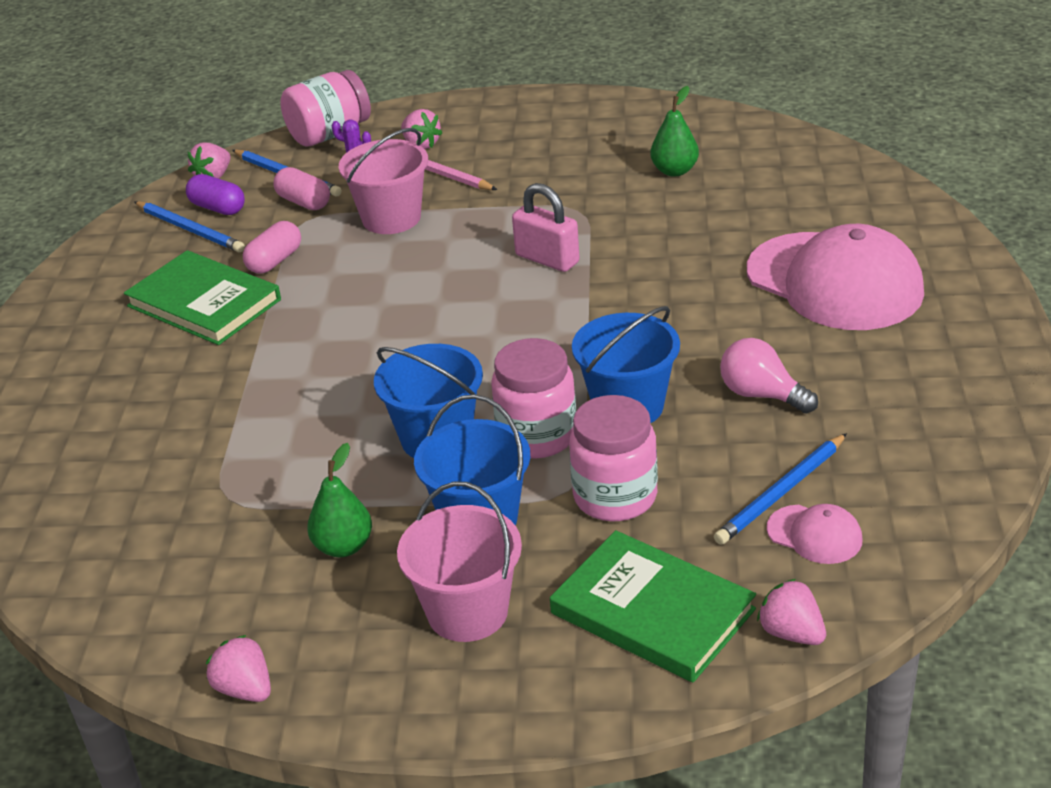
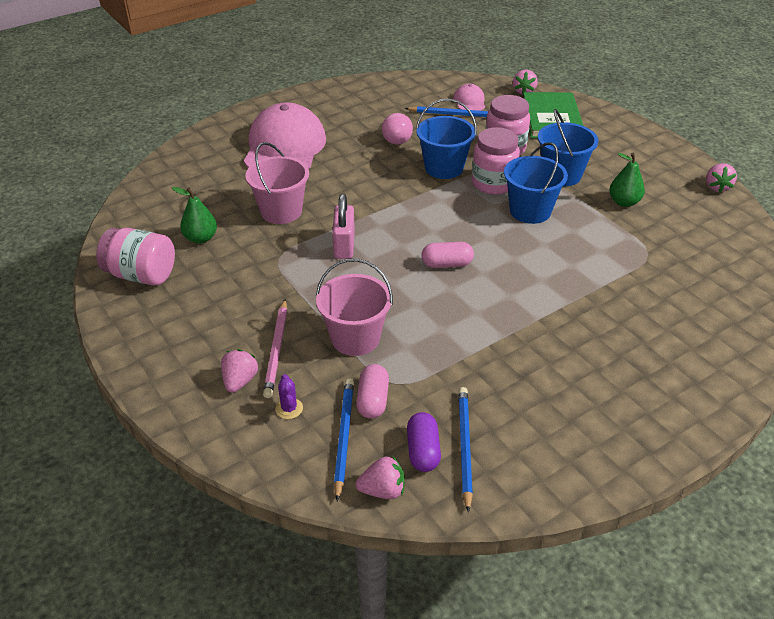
camera: 130 degrees left, 5 degrees up
green book [124,250,281,345] -> none
pink capsule [243,221,301,274] -> pink capsule moved to [421,242,474,268]
pink jar [280,70,371,147] -> pink jar moved to [96,228,175,286]
pink bucket [397,482,522,642] -> pink bucket moved to [246,142,309,224]

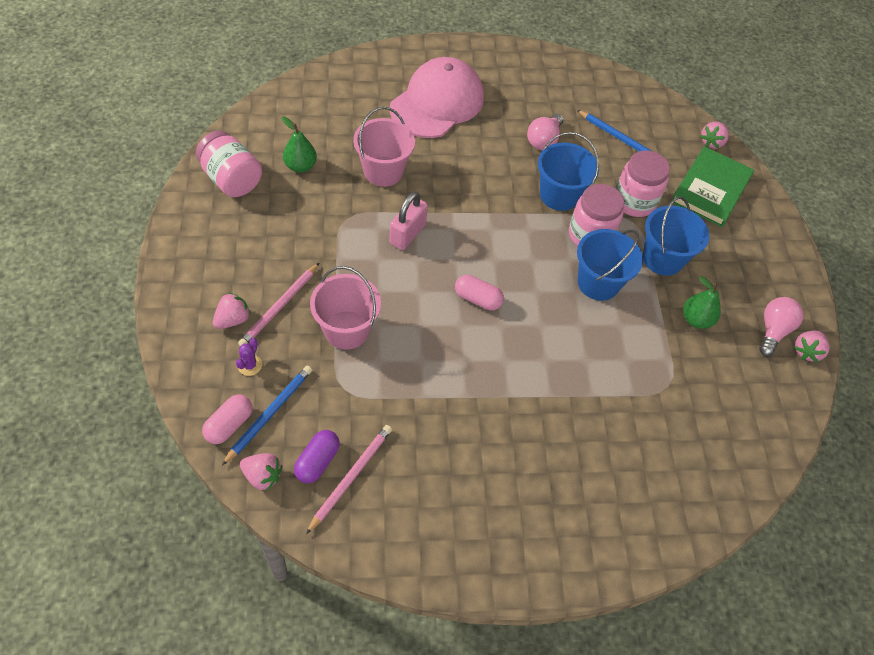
camera: 25 degrees right, 15 degrees up
pink capsule [356,364,389,419] -> pink capsule moved to [202,395,252,444]
pink cap [453,84,485,111] -> none
blue pencil [458,387,473,513] -> pink pencil [306,425,392,534]
none -> pink light bulb [759,297,803,356]

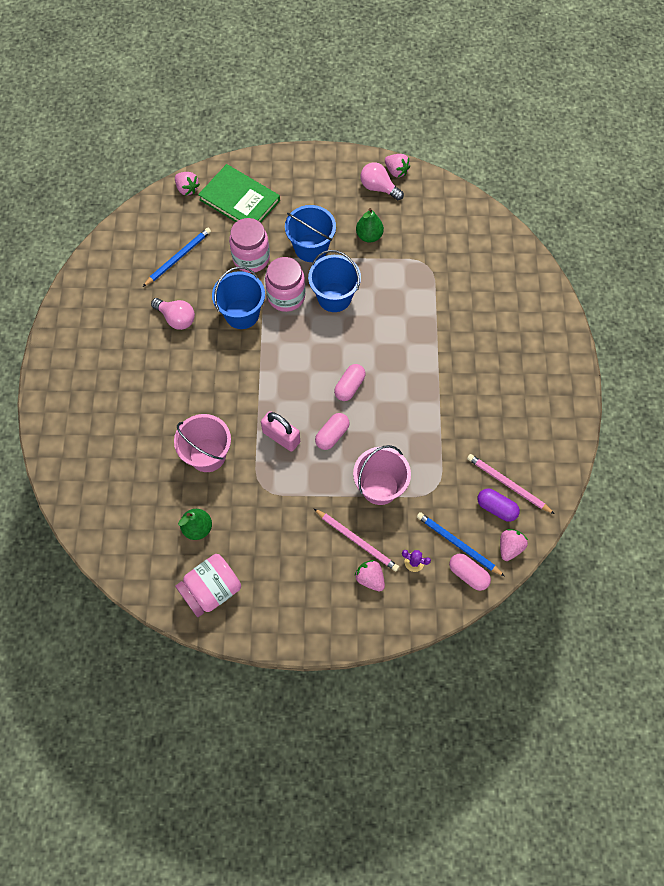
camera: 80 degrees left, 10 degrees up
pink cap [390,57,484,138] -> none
none -> pink capsule [315,413,350,450]

